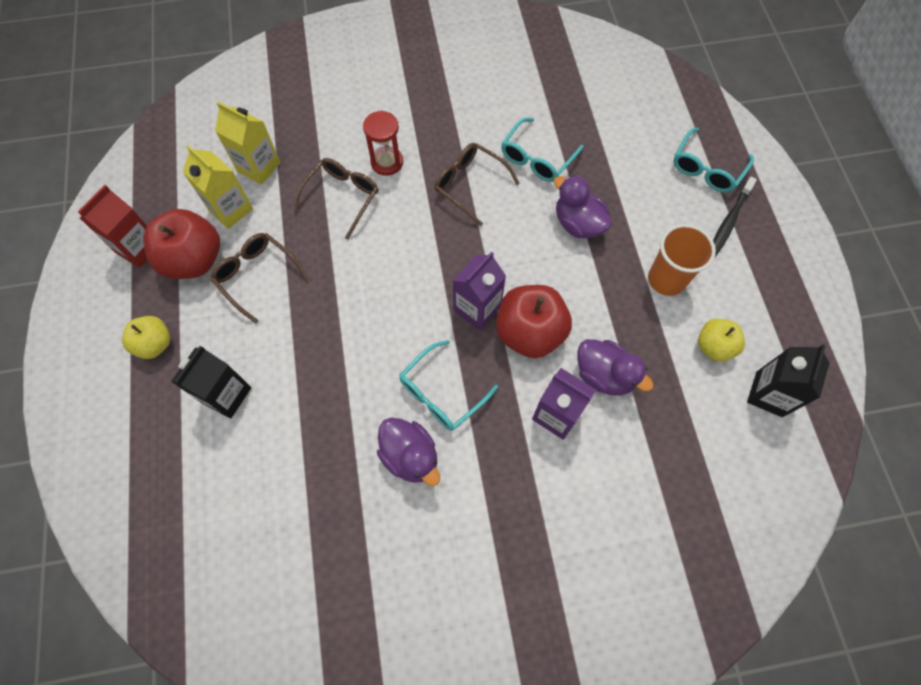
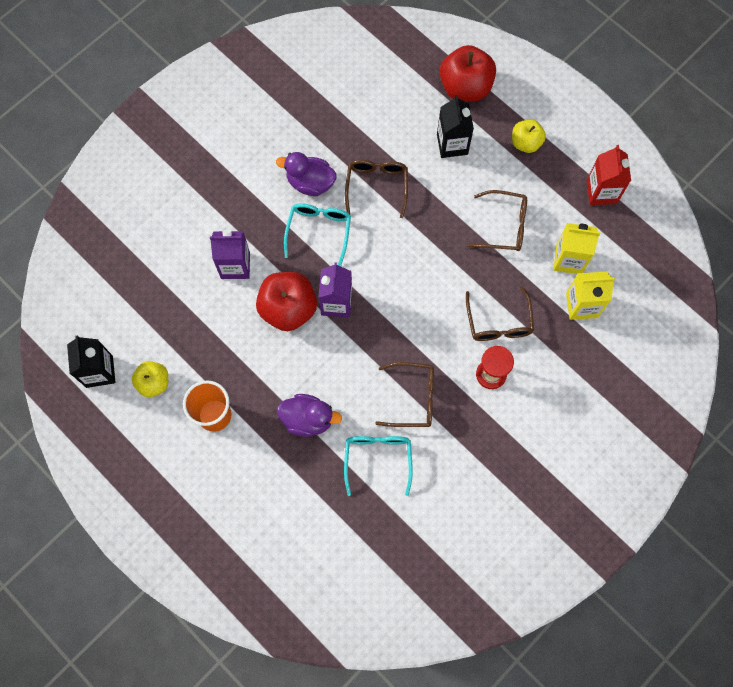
camera: 145 degrees right, 5 degrees up
red apple [143,209,220,279] -> red apple moved to [440,45,496,102]
purple duck [578,339,654,396] -> none
turquoise glasses [673,128,754,192] -> none
black toothbrush [713,177,757,257] -> none
none -> brown glasses [345,160,408,218]

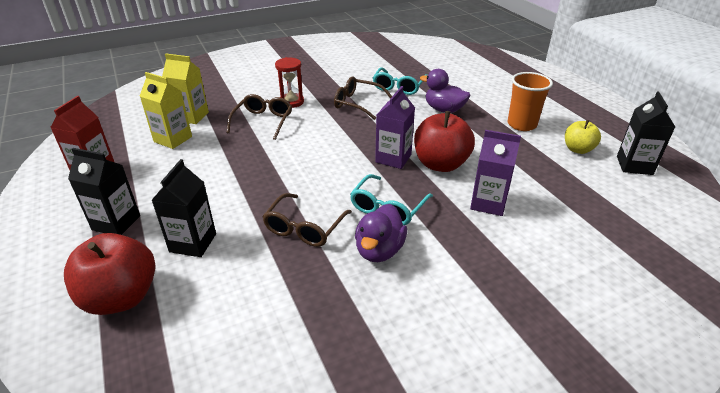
camera: 160 degrees left, 35 degrees down
purple duck [276,152,337,196] -> purple duck turned 75 degrees clockwise [355,204,407,262]
brown glasses [467,190,527,251] -> none
yellow apple [512,119,546,153] -> black carton [68,148,140,235]

